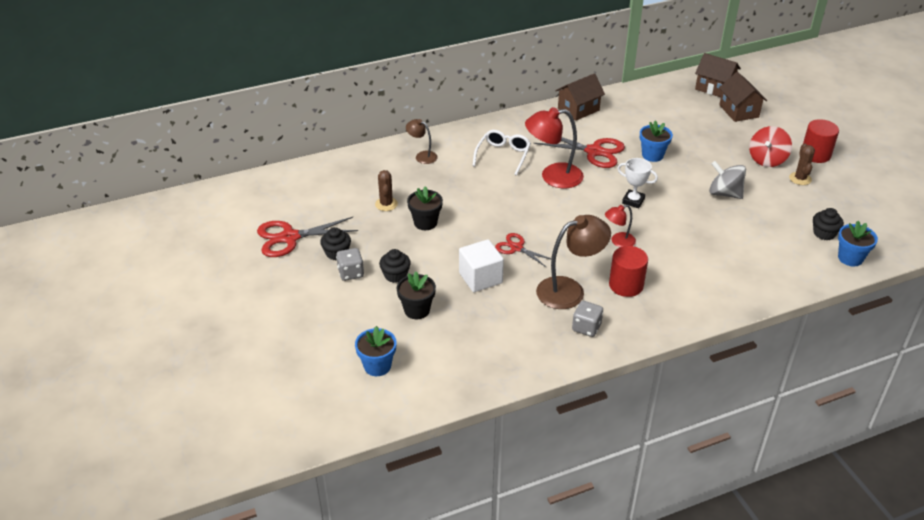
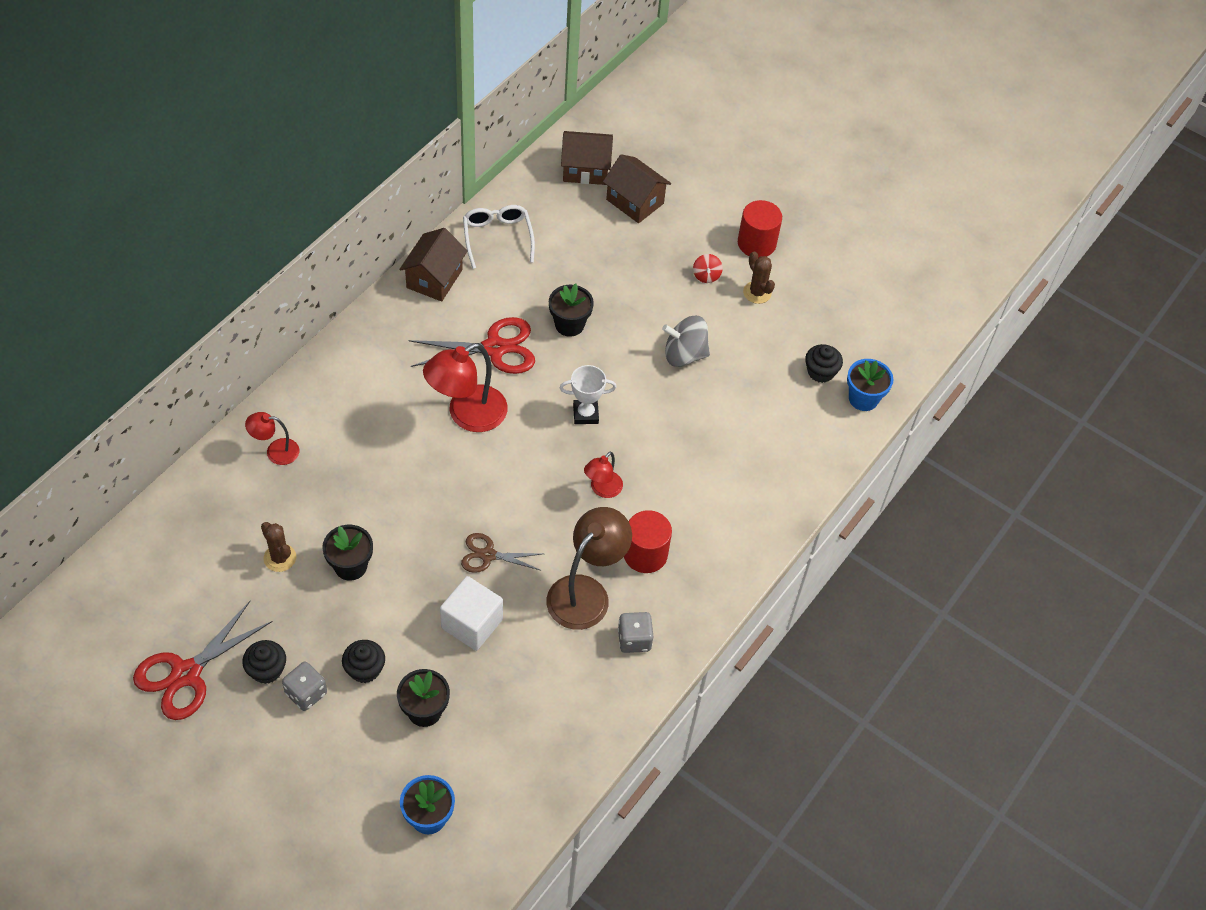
camera: 35 degrees left, 15 degrees up
brown lamp [406,119,438,164] -> red lamp [245,412,299,465]
white glasses [473,130,531,176] -> white glasses moved to [463,205,535,269]
red scissors [495,233,551,268] -> brown scissors [461,533,542,573]
blue flower pot [640,120,673,162] -> black flower pot [549,283,594,337]
red spinning top [749,126,792,167] -> red spinning top [693,254,723,283], size x0.54

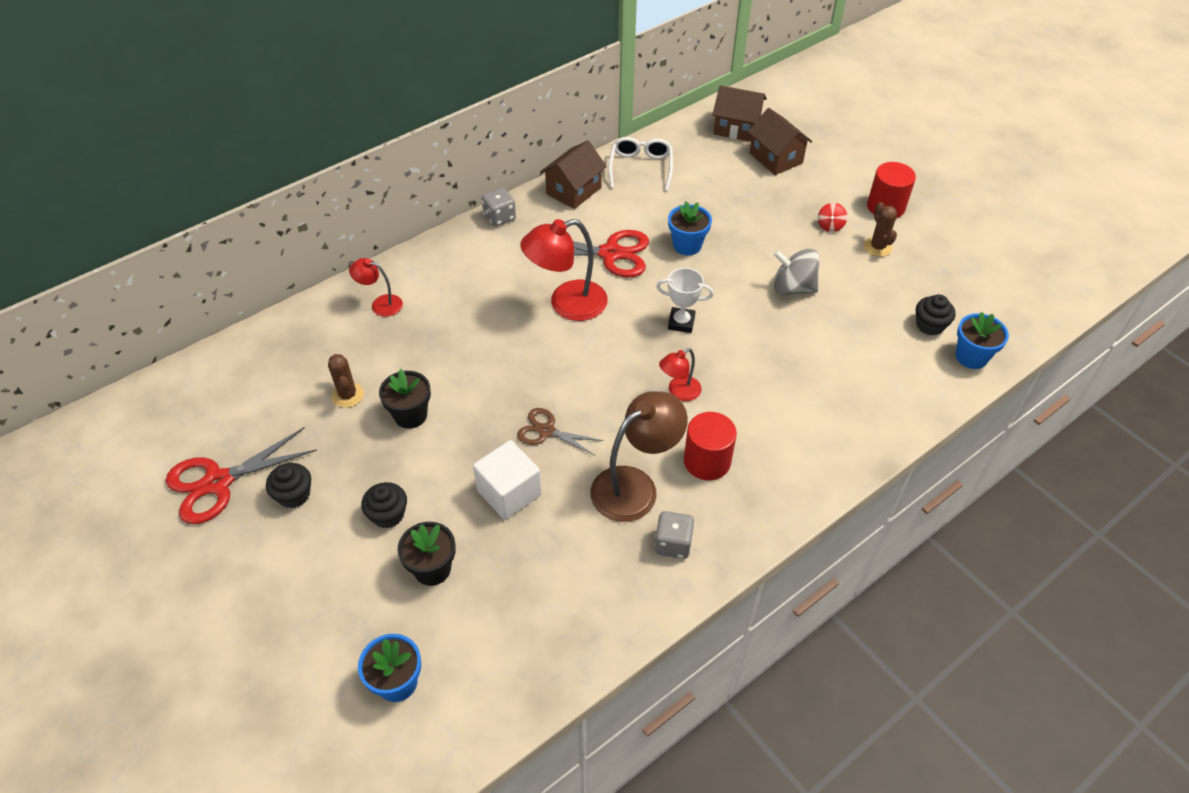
camera: 20 degrees right, 5 degrees down
grey dice [282,662,327,711] -> grey dice moved to [482,188,516,227]
black flower pot [549,283,594,337] -> blue flower pot [668,201,712,256]

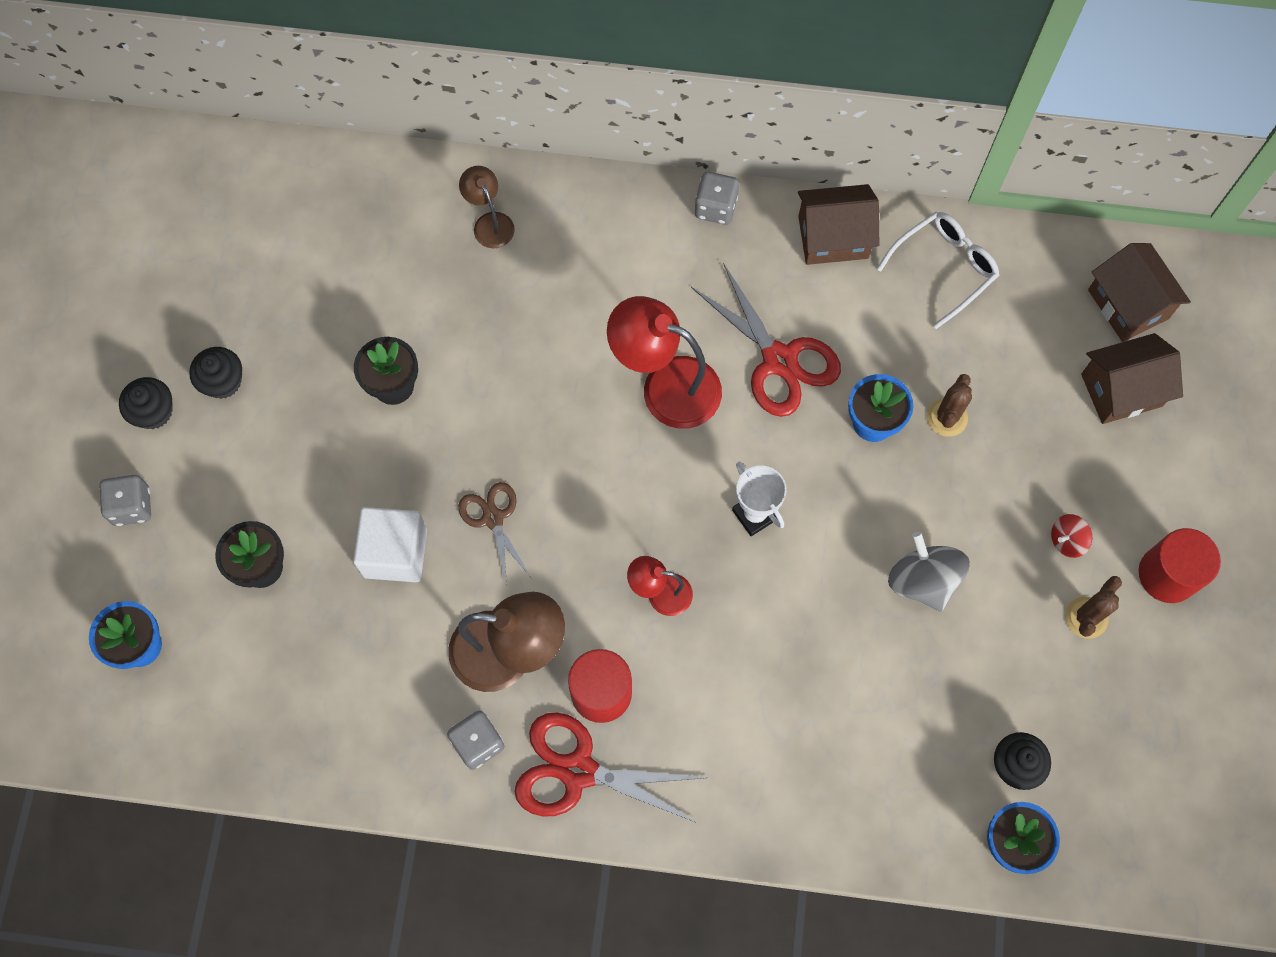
camera: 45 degrees right, 20 degrees up
red scissors [166,427,317,524] -> red scissors moved to [514,712,706,823]
brown cactus [328,354,364,408] -> brown cactus moved to [927,374,972,437]
red lamp [349,258,403,317] -> brown lamp [459,166,515,248]
black cupcake [361,482,407,528] -> black cupcake moved to [119,377,172,429]
brown house [748,108,812,175] -> brown house turned 60 degrees clockwise [1081,333,1183,424]
none -> grey dice [99,475,151,526]

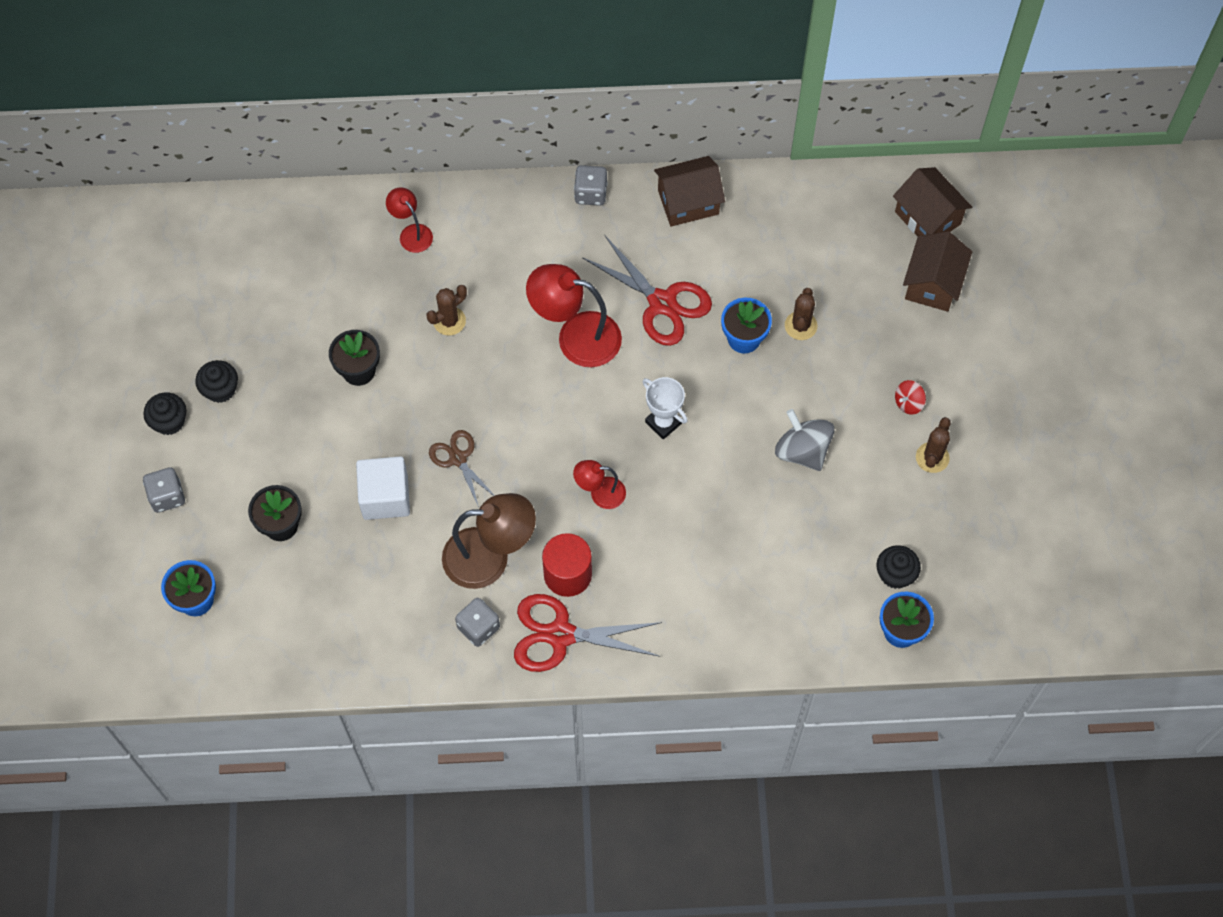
camera: 10 degrees left, 5 degrees down
brown lamp [459,166,515,248] -> red lamp [386,188,433,253]
white glasses [877,212,999,329] -> none
brown house [1081,333,1183,424] -> brown house turned 45 degrees counterclockwise [903,231,972,312]
red cylinder [1139,528,1221,603] -> none
none -> brown cactus [427,285,467,335]

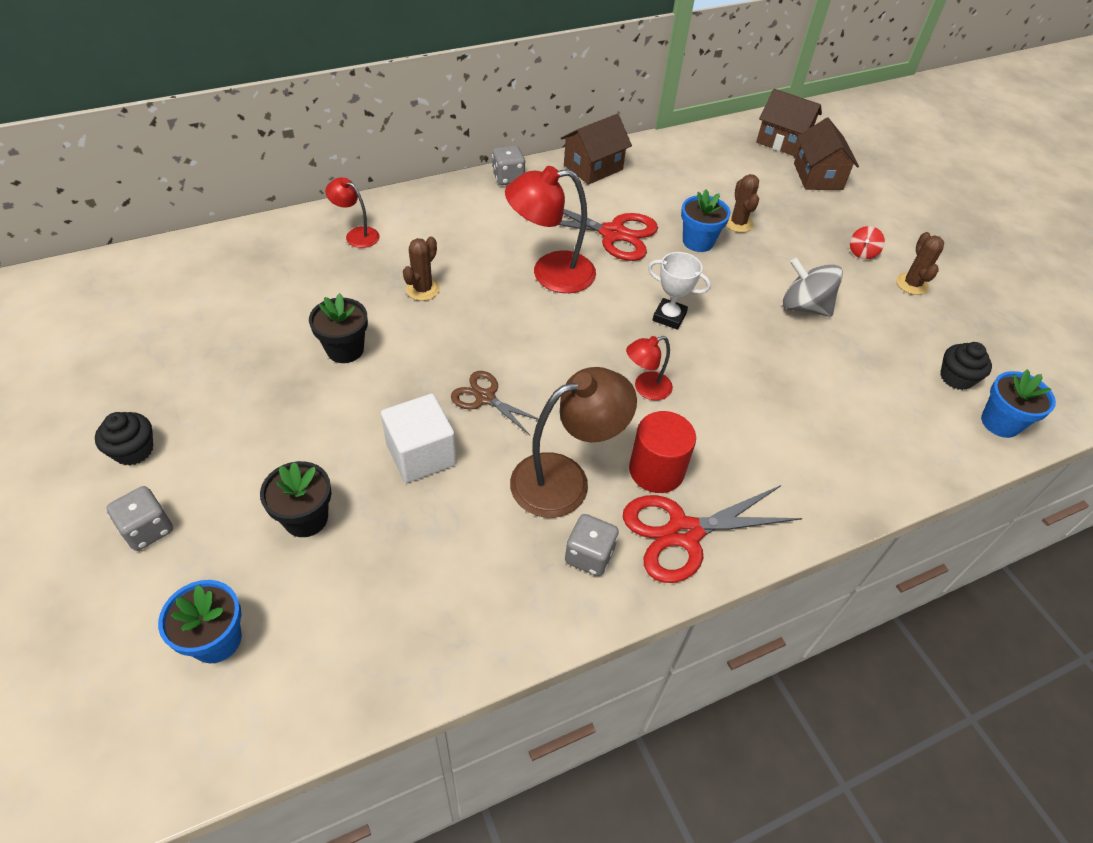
camera: 25 degrees left, 15 degrees down
black cupcake [195,360,238,403] -> none

